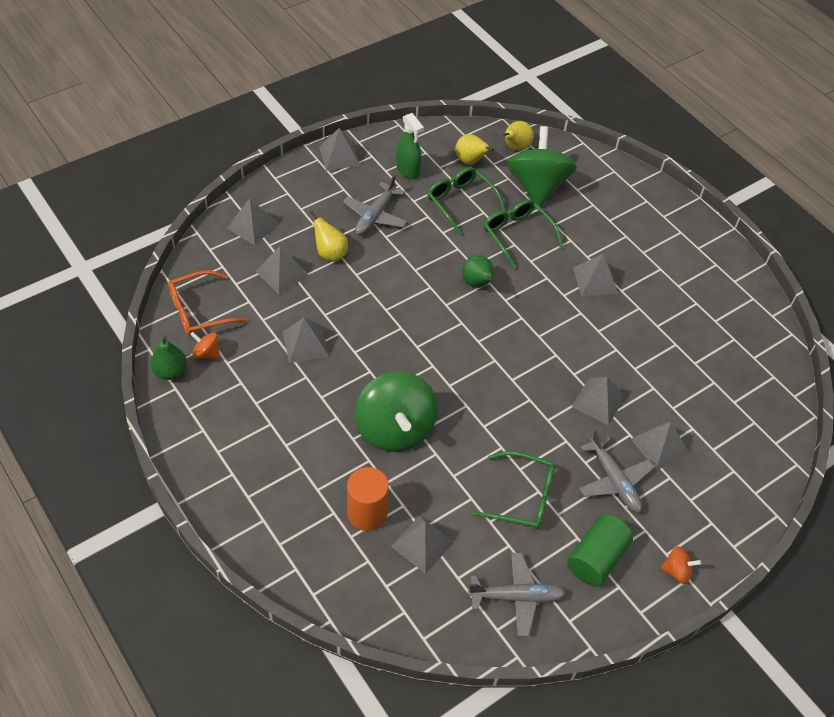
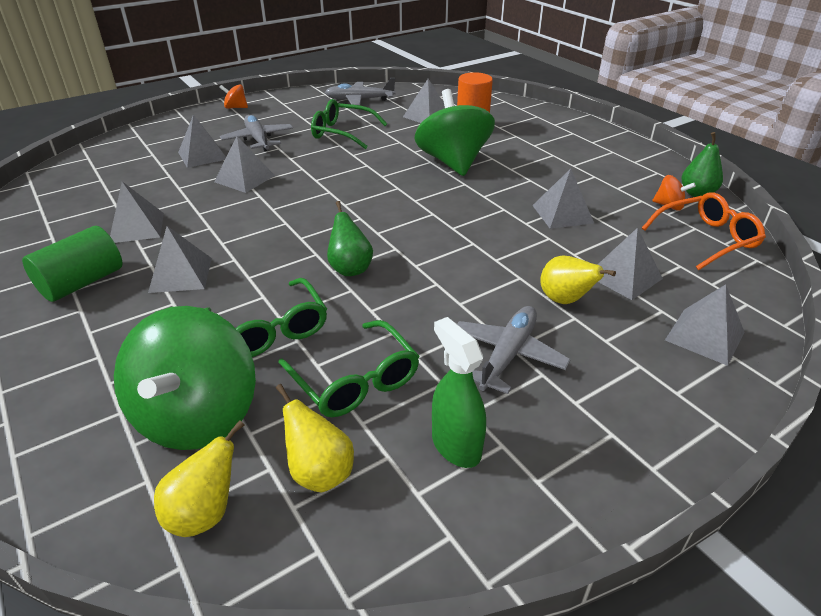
camera: 175 degrees left, 15 degrees down
grey pyramid [319,128,360,171] -> grey pyramid moved to [110,182,164,243]
green cylinder [567,514,633,586] -> green cylinder moved to [22,226,122,302]

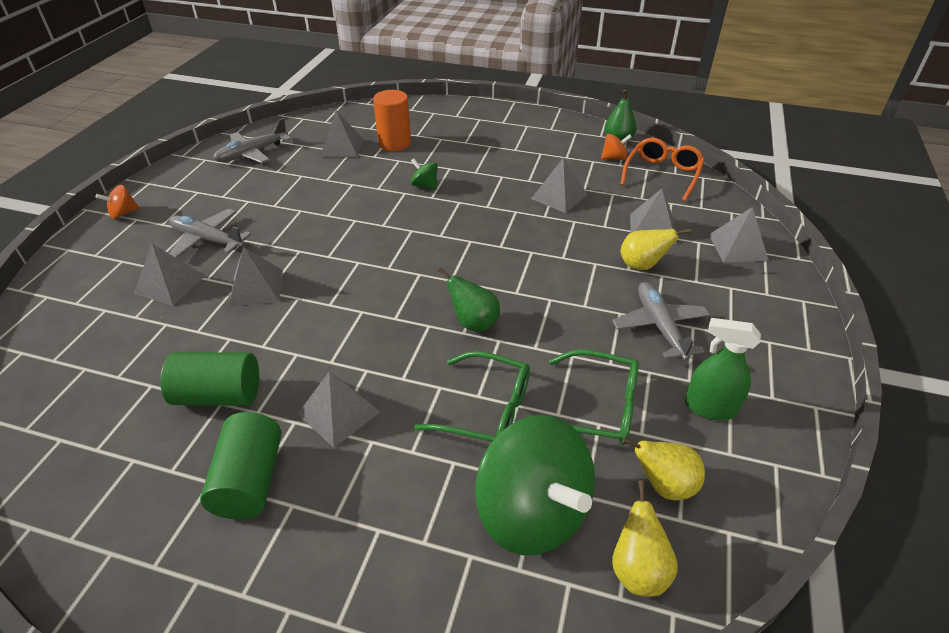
camera: 40 degrees left, 5 degrees up
grey pyramid [110,182,164,243] -> green cylinder [160,352,259,406]
green glasses [311,99,387,149] -> none
green spinning top [415,89,495,176] -> green spinning top [411,158,438,190], size x0.42

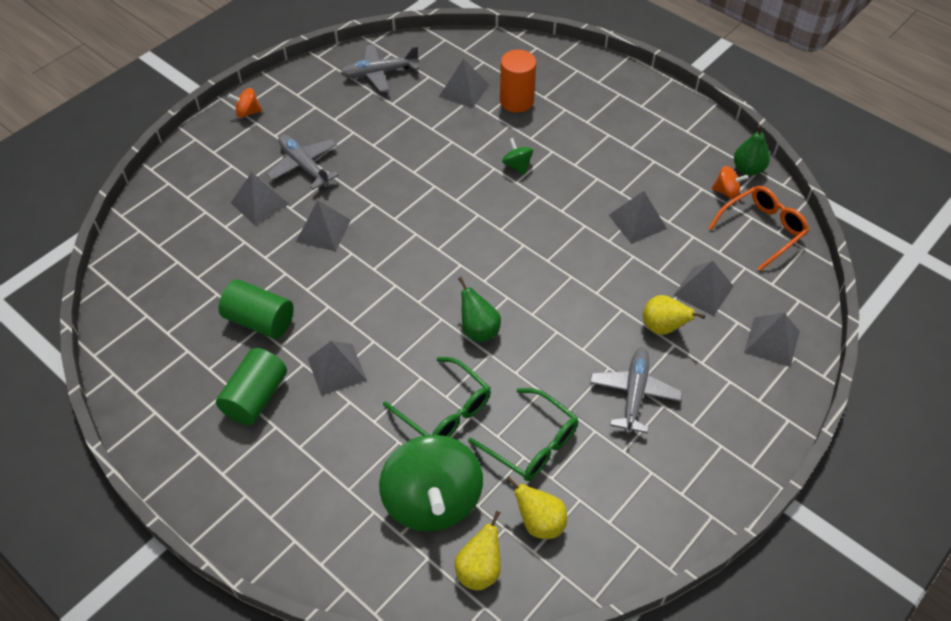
camera: 25 degrees right, 10 degrees up
green spray bottle [685,318,761,421] -> none

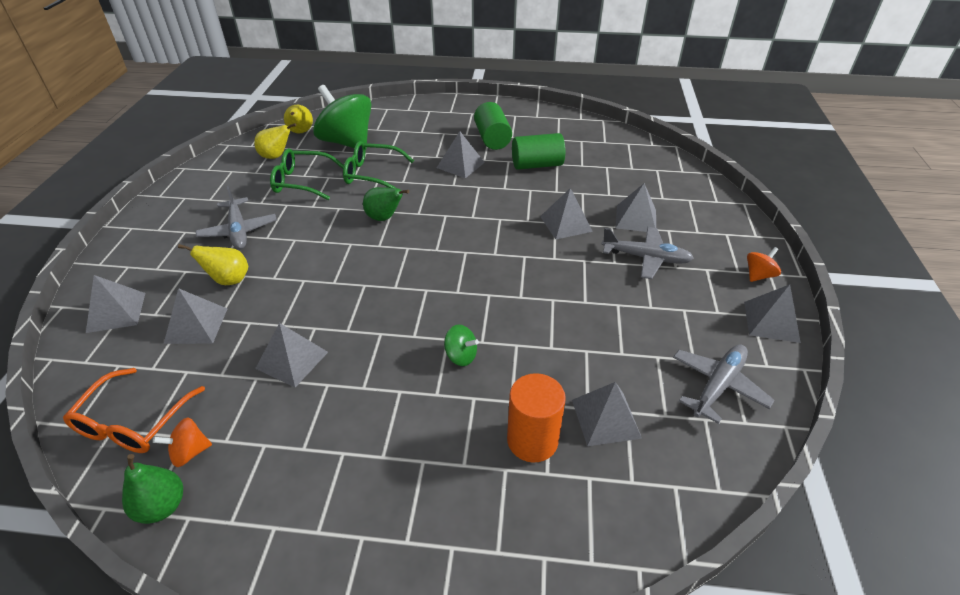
camera: 145 degrees right, 10 degrees down
none -> grey pyramid [744,284,801,343]

